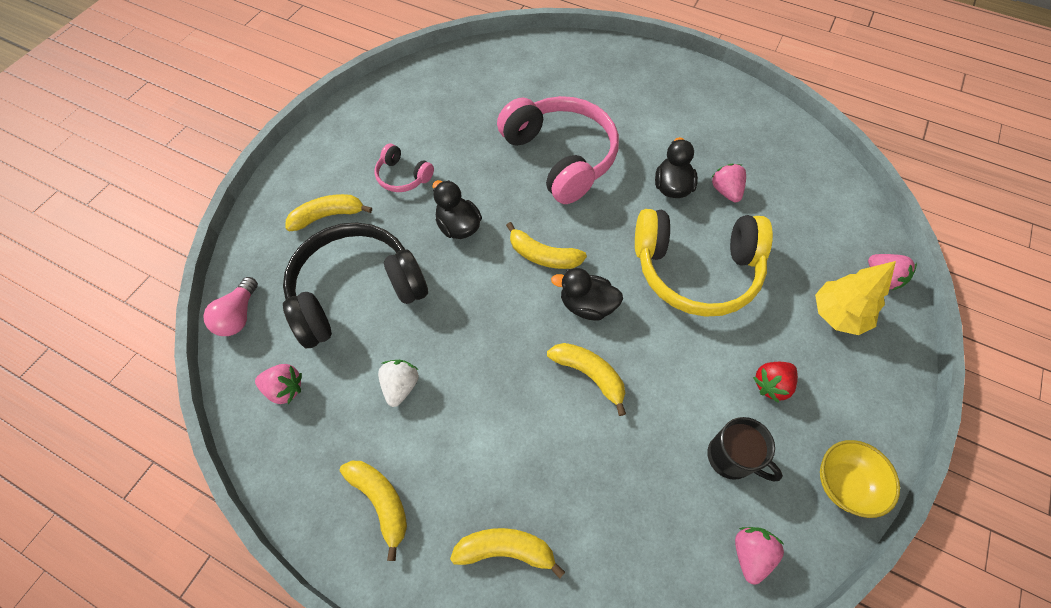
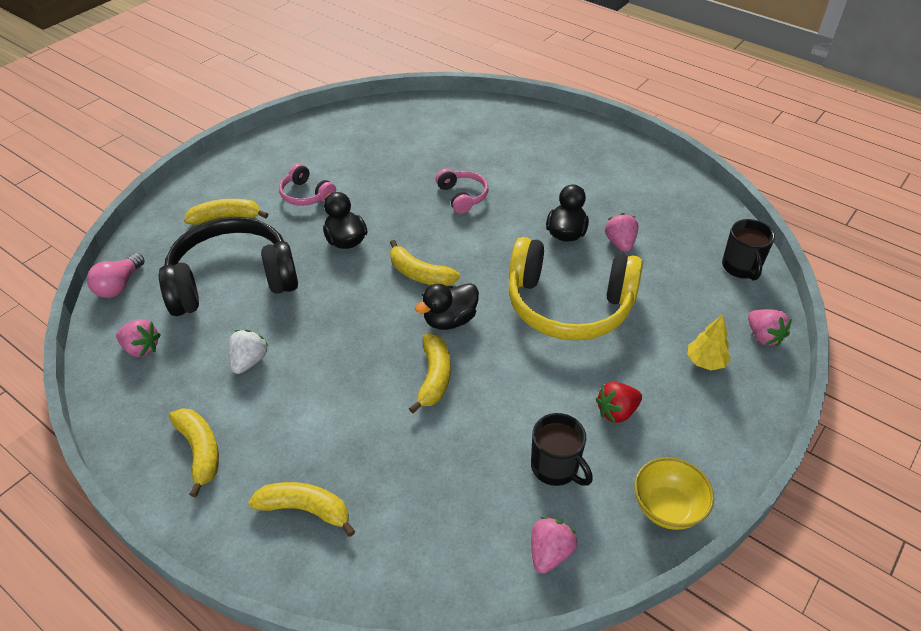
camera: 10 degrees right, 15 degrees down
pink headphones [497,96,619,204] -> pink headphones [436,168,488,214], size x0.47
yellow banana [547,343,626,416] -> yellow banana turned 45 degrees clockwise [409,334,451,413]
black duck [551,268,623,320] -> black duck turned 60 degrees counterclockwise [415,283,479,330]
yellow tree [815,261,896,335] -> yellow tree [688,314,731,371], size x0.66
none -> black mug [722,219,775,280]

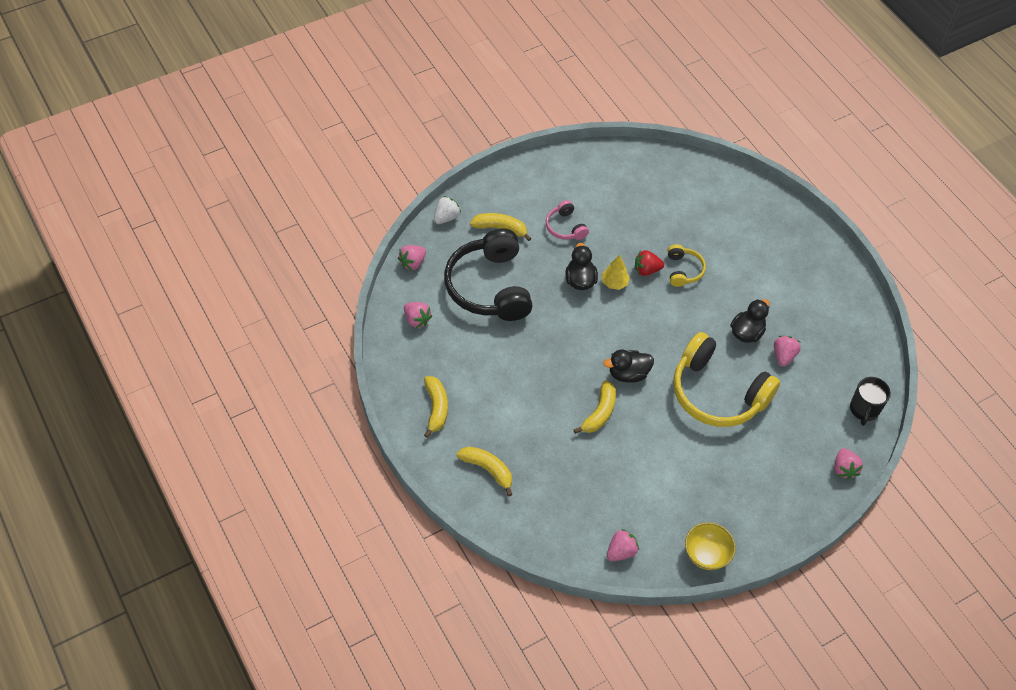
camera: 20 degrees right, 10 degrees up
pink light bulb [87,253,145,298] -> pink strawberry [398,245,426,271]
black headphones [159,217,298,316] -> black headphones turned 105 degrees counterclockwise [444,228,533,321]
white strawberry [229,330,269,374] -> white strawberry moved to [434,196,461,224]
yellow banana [390,240,460,286] -> none
pink headphones [436,168,488,214] -> yellow headphones [667,244,706,287]
black mug [531,413,593,486] -> none
red strawberry [596,382,642,423] -> red strawberry moved to [635,250,664,276]
yellow tree [688,314,731,371] -> yellow tree moved to [602,255,630,290]

